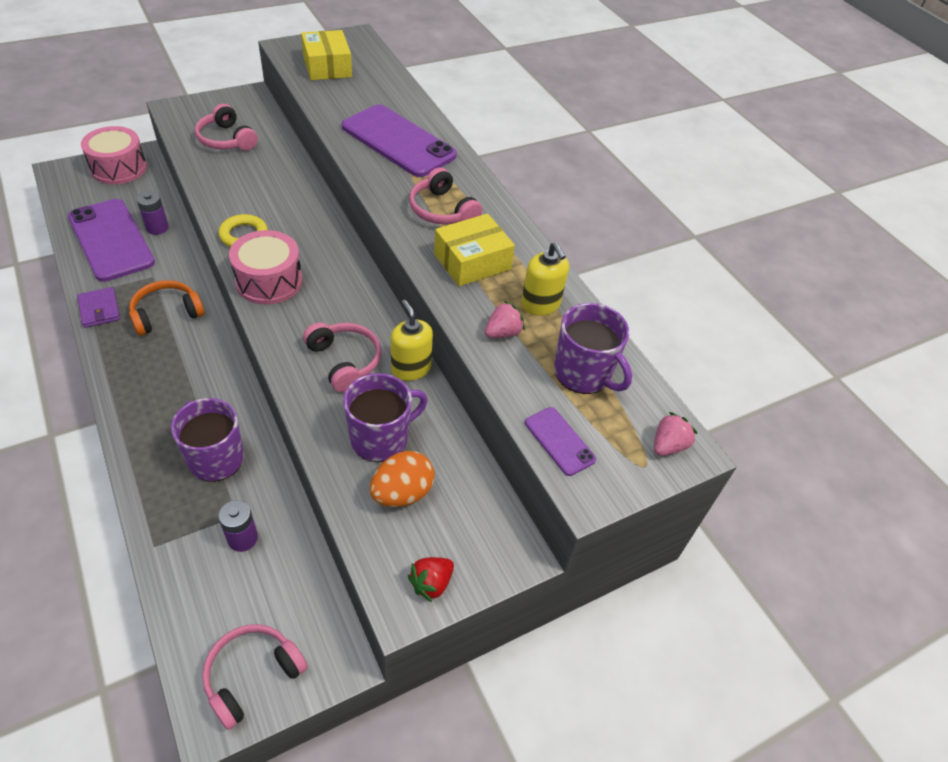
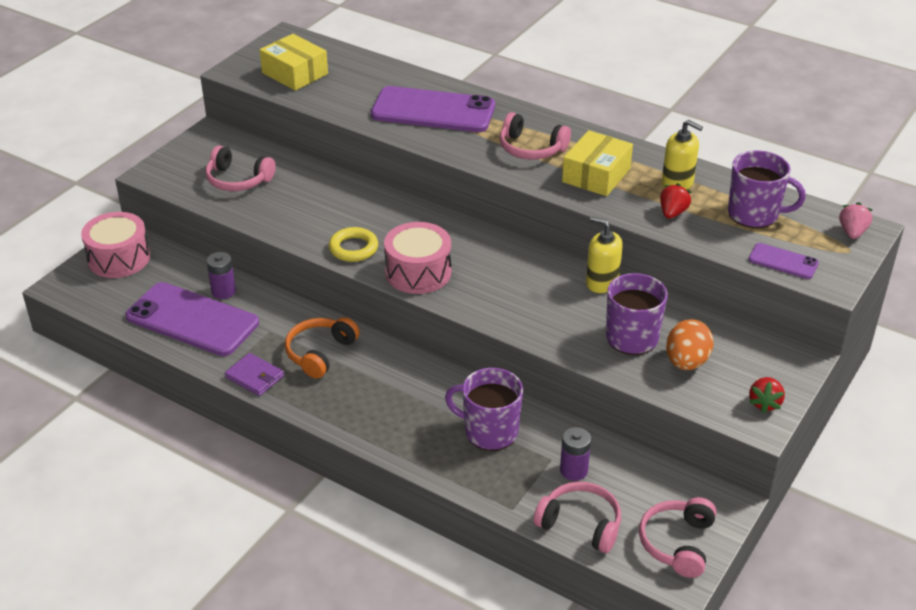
camera: 25 degrees left, 10 degrees down
pink headphones [303,322,381,392] -> pink headphones moved to [534,482,621,553]
pink strawberry [485,301,525,338] -> red strawberry [660,183,691,219]

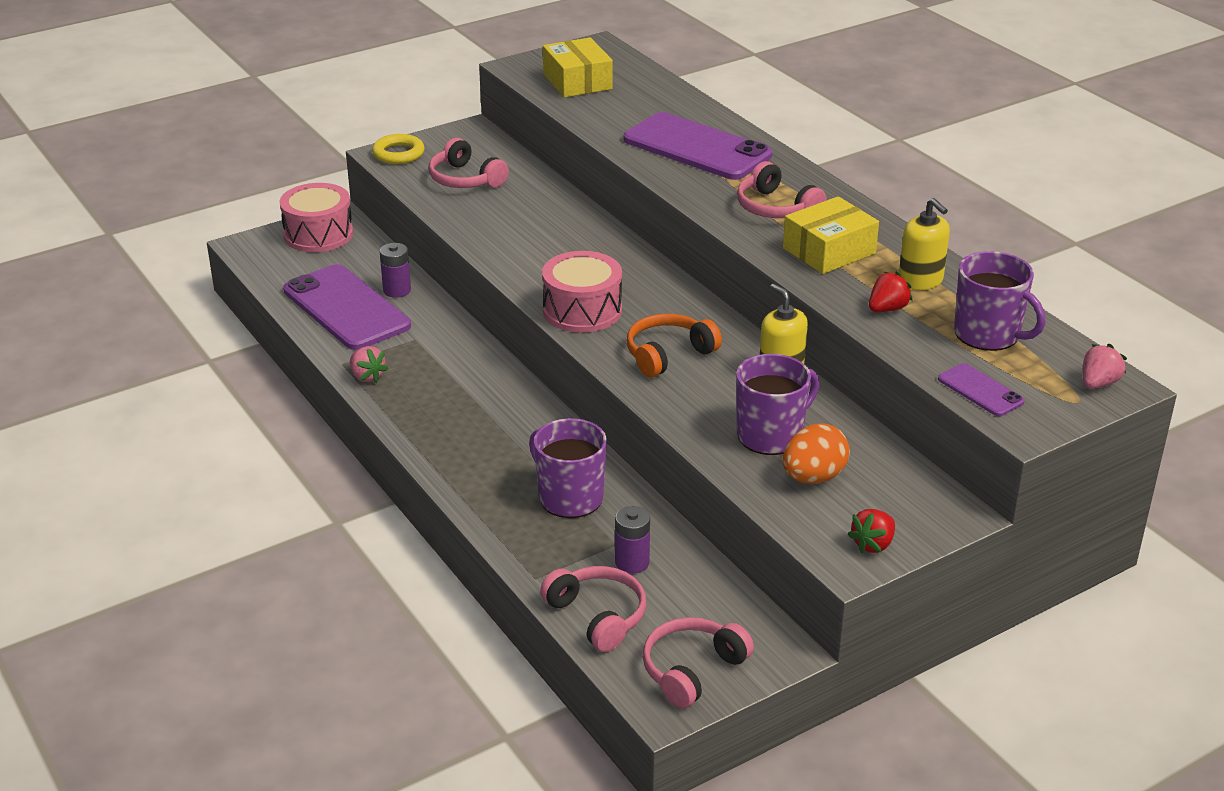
camera: 25 degrees right, 5 degrees down
purple wallet [225,353,284,396] -> pink strawberry [350,346,388,383]
orange headphones [285,317,360,379] -> orange headphones moved to [627,314,722,378]
yellow ring [329,227,378,262] -> yellow ring moved to [372,134,425,164]

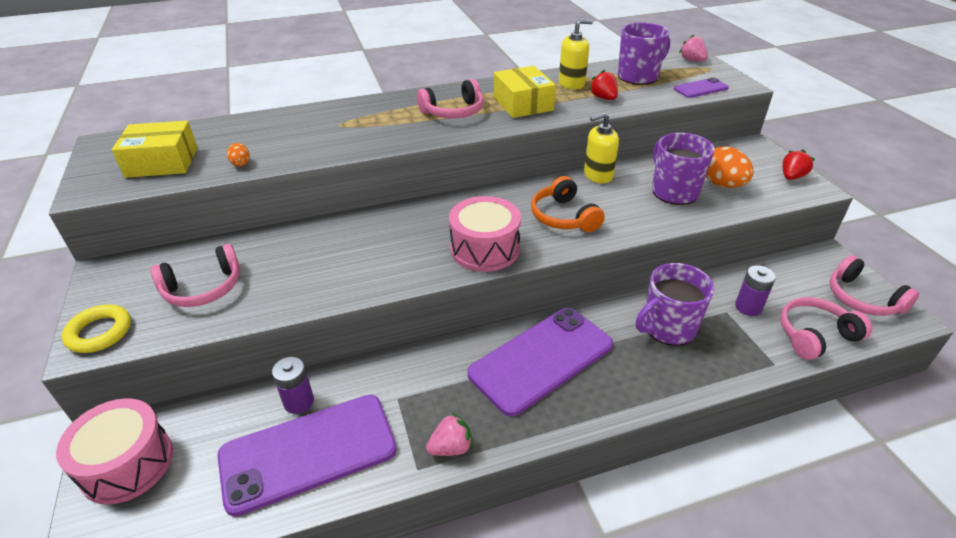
camera: 75 degrees left, 5 degrees up
purple phone [624,112,772,180] -> purple phone moved to [467,308,613,417]
red strawberry [848,509,895,553] -> red strawberry turned 105 degrees counterclockwise [782,149,815,180]
none -> orange egg [227,143,250,167]

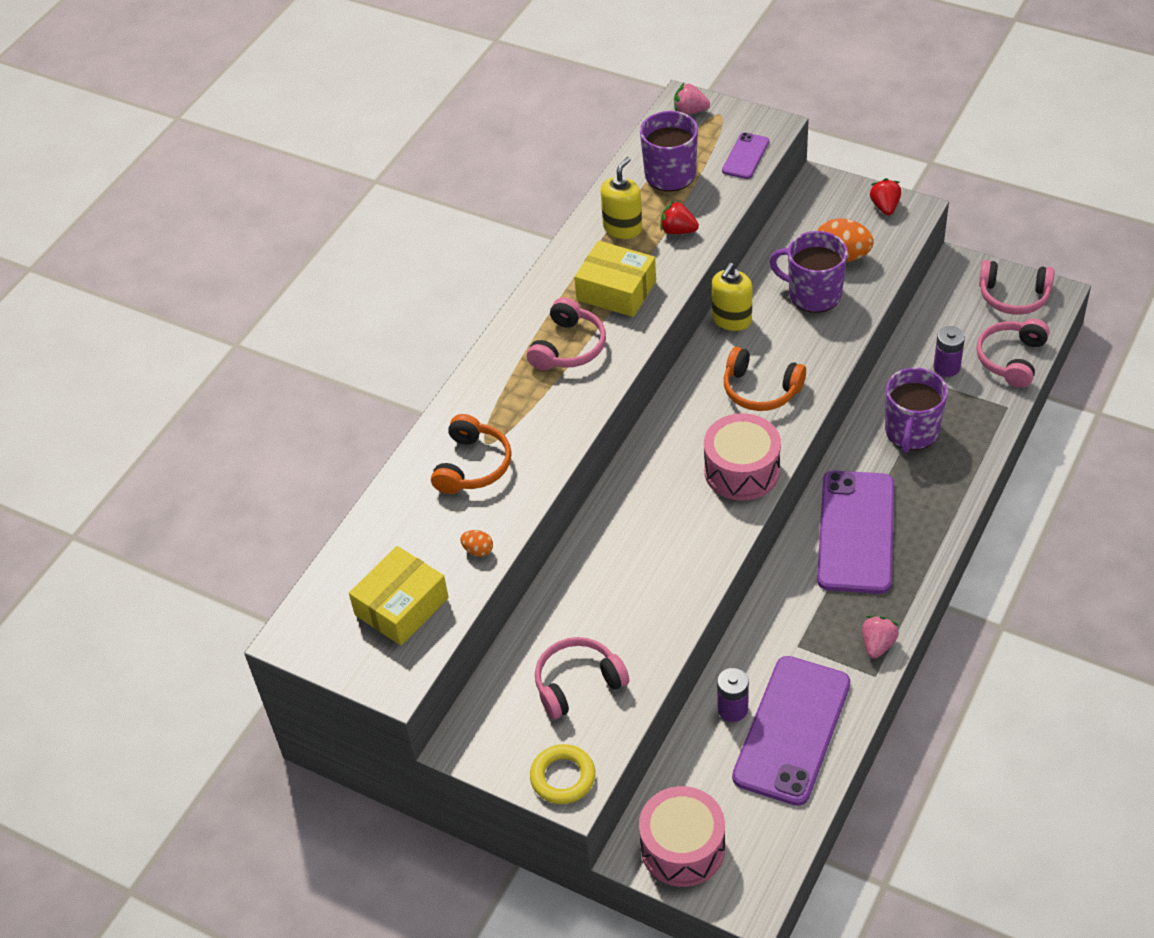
camera: 40 degrees left, 10 degrees up
pink headphones [150,244,240,307] -> pink headphones turned 135 degrees counterclockwise [535,637,629,719]
none -> orange headphones [431,414,512,494]

